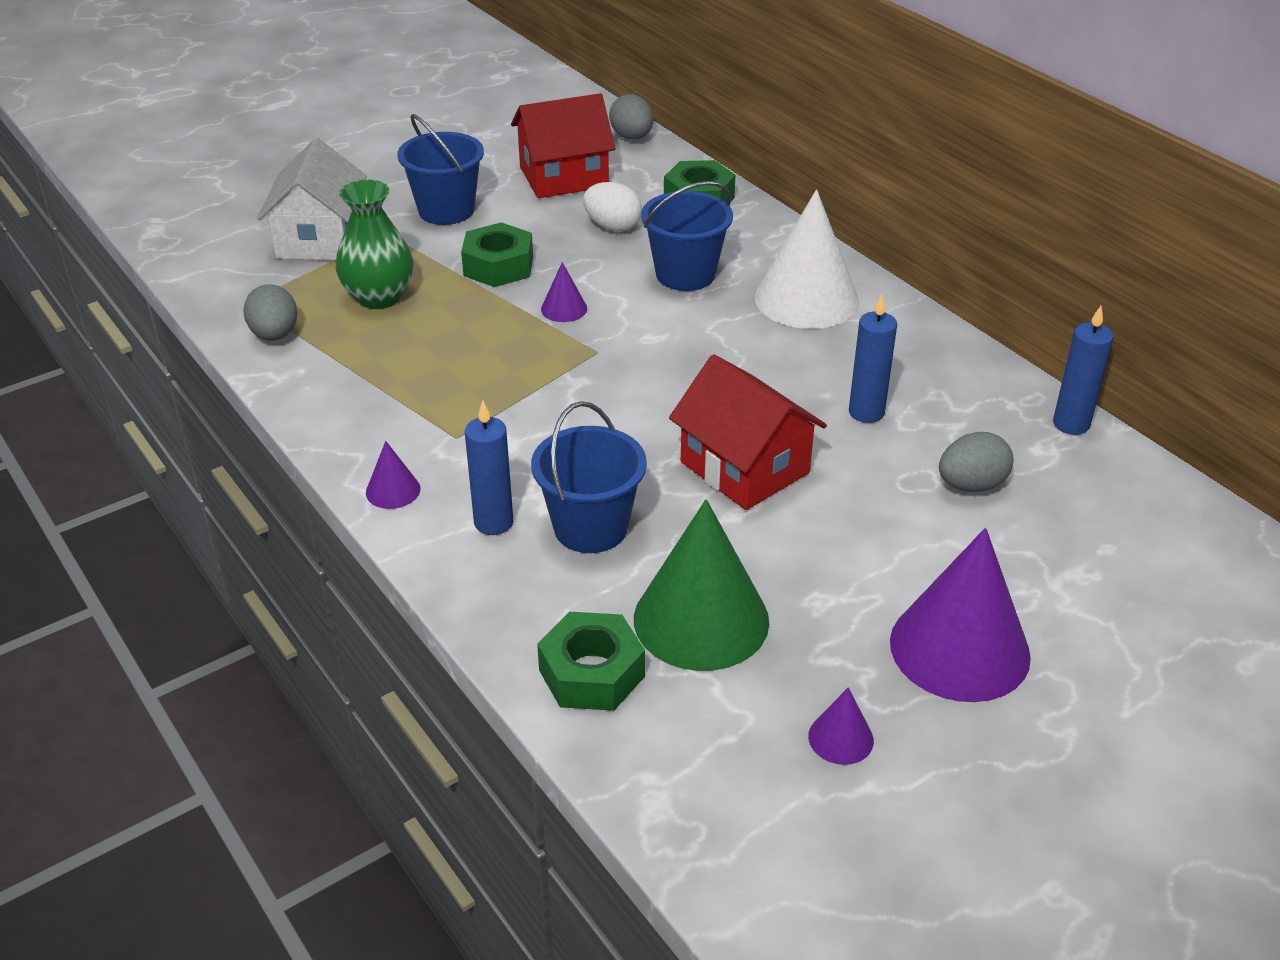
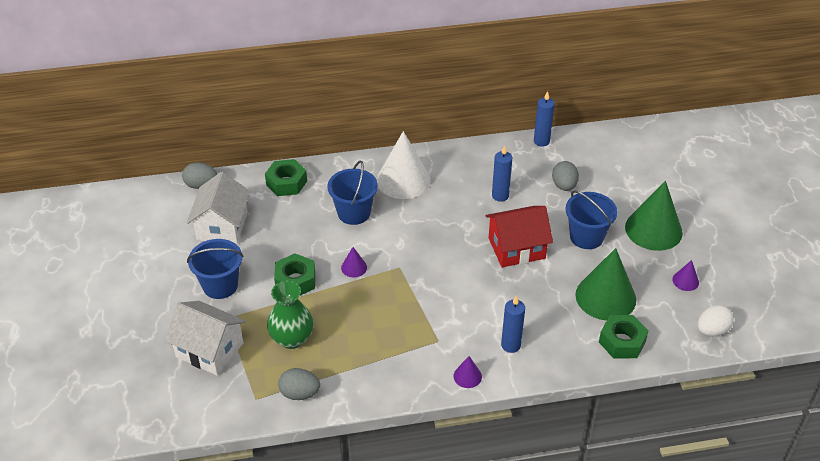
camera: 65 degrees left, 5 degrees up
red house [511,93,616,198] -> white house [187,172,250,244]
blue bucket [531,401,647,553] -> blue bucket moved to [566,190,618,249]
white egg [583,182,642,232] -> white egg moved to [697,305,734,337]
purple cone [890,528,1031,702] -> green cone [625,181,683,251]

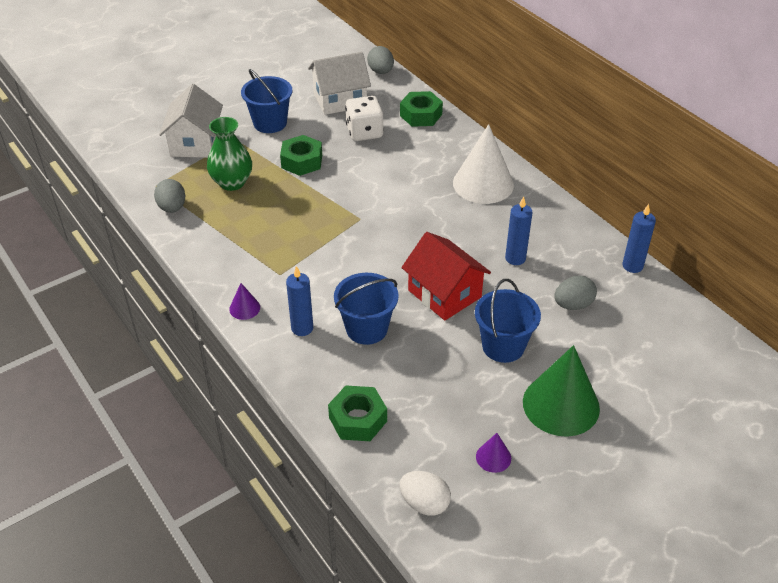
camera: 65 degrees right, 0 degrees up
blue bucket [327,161,378,225] -> blue bucket moved to [334,273,399,345]
purple cone [341,247,367,277] -> none
green cone [575,248,636,321] -> none
none -> white dice [345,96,384,141]

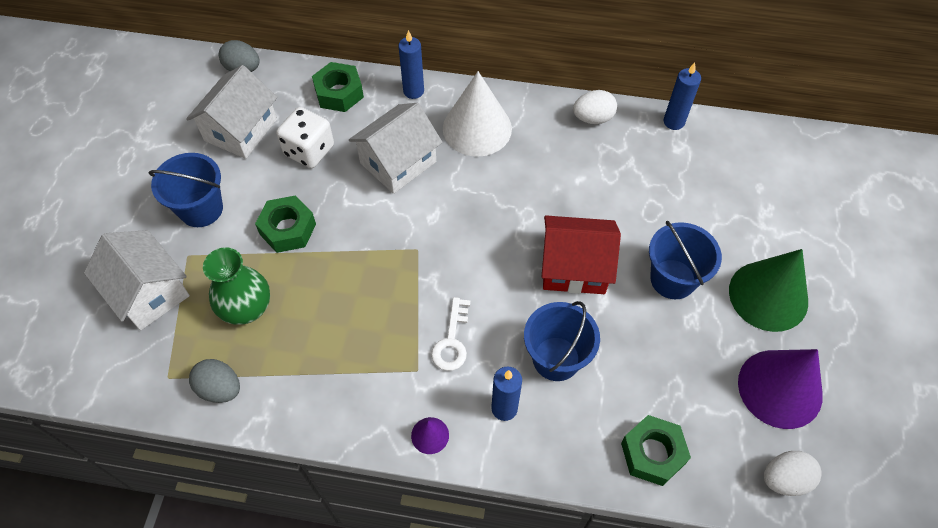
camera: 45 degrees left, 15 degrees up
purple cone [476,433,511,473] -> purple cone [738,349,823,429], size x2.26
blue candle [505,196,533,265] -> blue candle moved to [399,30,424,99]
grey egg [554,276,597,310] -> none
none -> white house [349,103,443,194]
none -> white key [431,297,471,371]
none -> white egg [573,90,617,124]

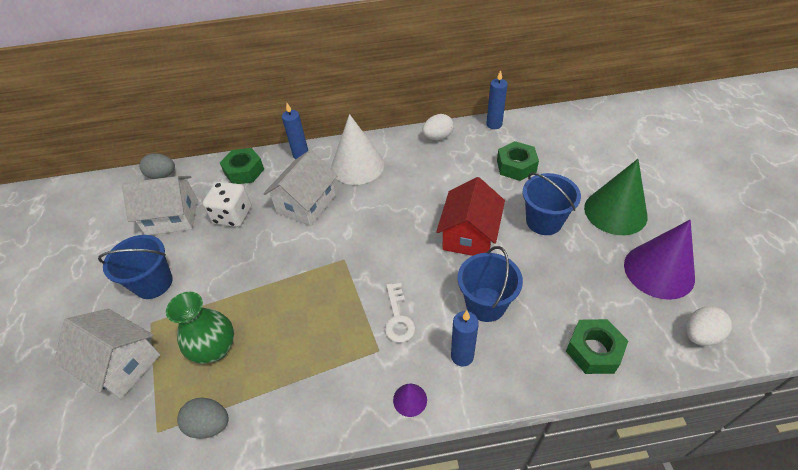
camera: 15 degrees left, 10 degrees down
white house [186,65,277,159] -> white house turned 75 degrees clockwise [122,176,198,235]
green nut [255,196,316,253] -> green nut moved to [497,141,539,181]
red house [541,216,621,294] -> red house turned 60 degrees counterclockwise [436,177,505,256]

